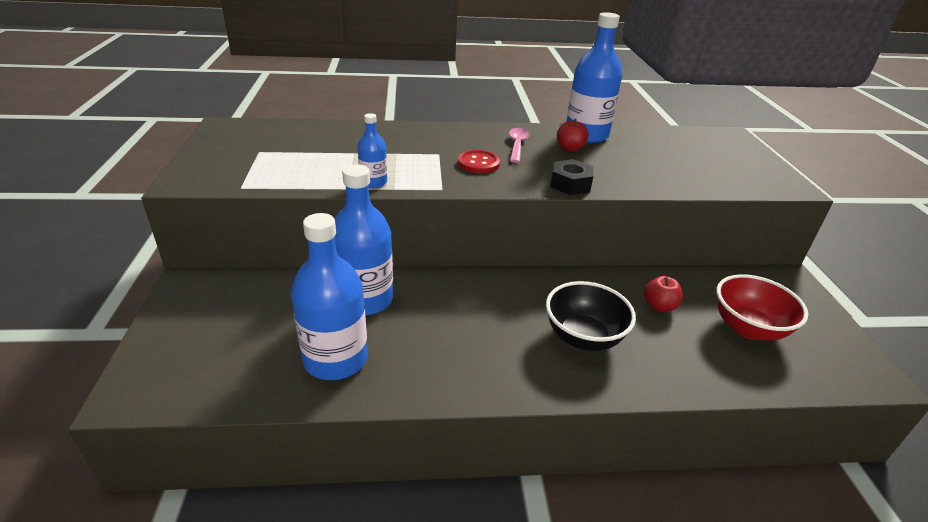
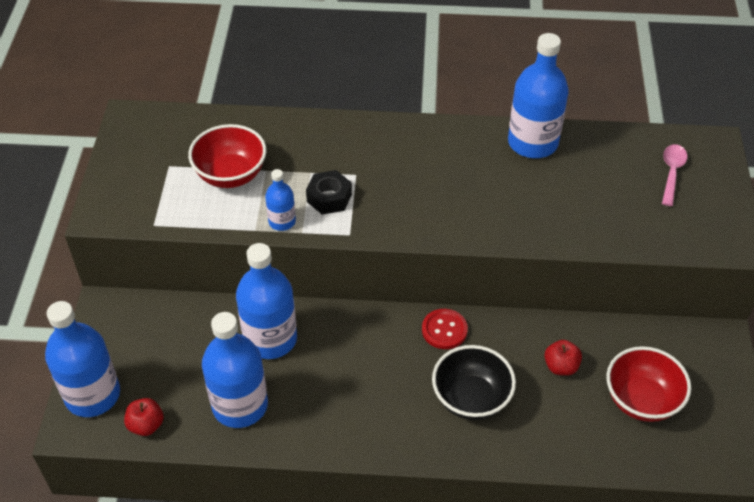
camera: 10 degrees right, 15 degrees up
red button [458,150,500,173] -> red button moved to [422,309,468,349]
pink spoon [509,128,530,163] -> pink spoon moved to [662,144,687,206]
black nut [551,159,593,195] -> black nut moved to [306,170,352,215]
red apple [557,119,589,152] -> red apple moved to [124,398,164,436]
none -> blue bottle [45,301,120,417]
none -> red bowl [188,124,267,188]

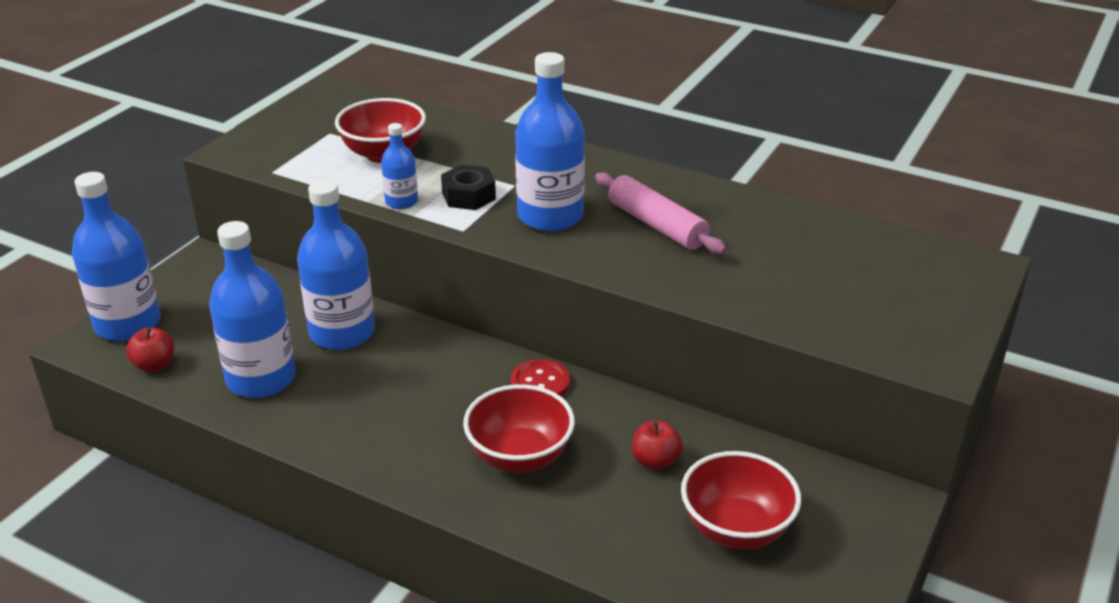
camera: 25 degrees right, 15 degrees down
black bowl [432,345,516,420] -> red bowl [463,384,575,473]
blue bottle [508,33,569,158] -> blue bottle moved to [515,52,585,232]
pink spoon [662,144,687,206] -> none
none -> pink rolling pin [595,172,727,254]

